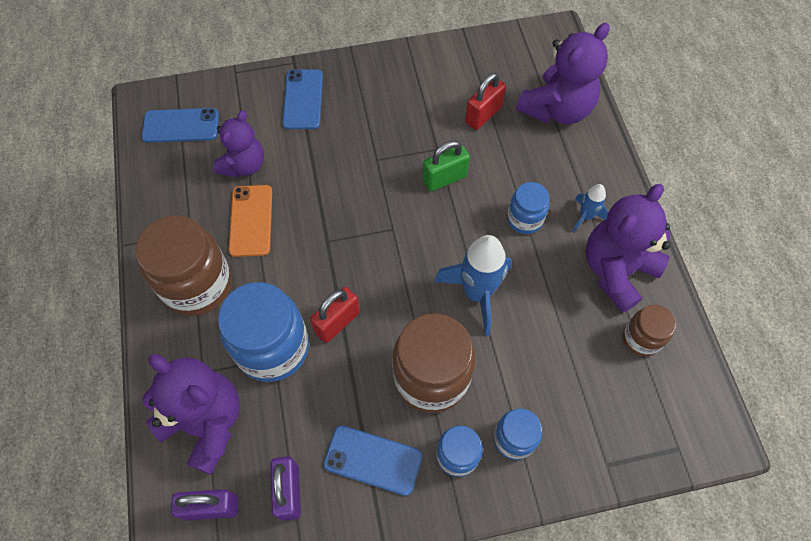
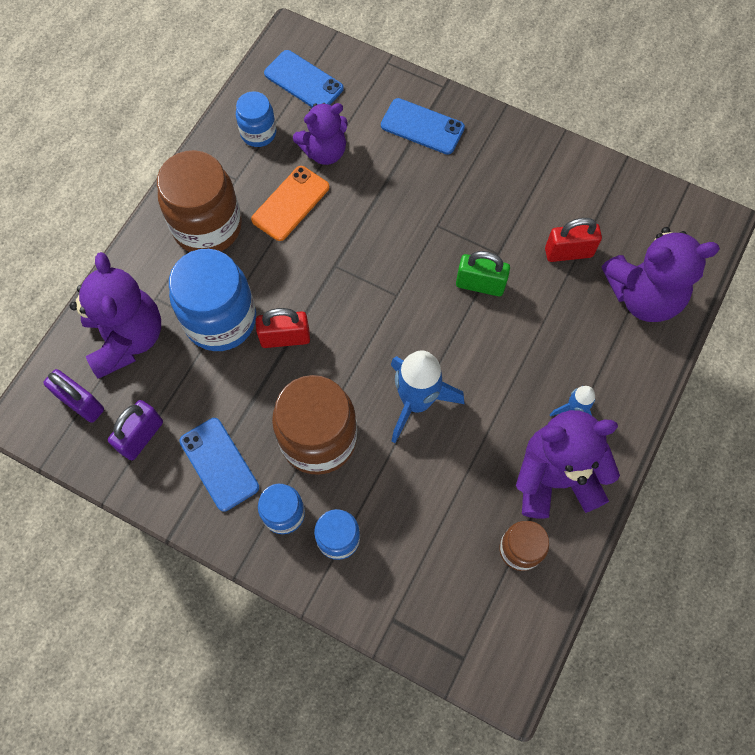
camera: 40 degrees right, 5 degrees up
blue phone [282,69,323,129] -> blue phone turned 75 degrees clockwise [381,98,465,155]
blue jar [507,182,549,234] -> blue jar moved to [236,91,276,147]

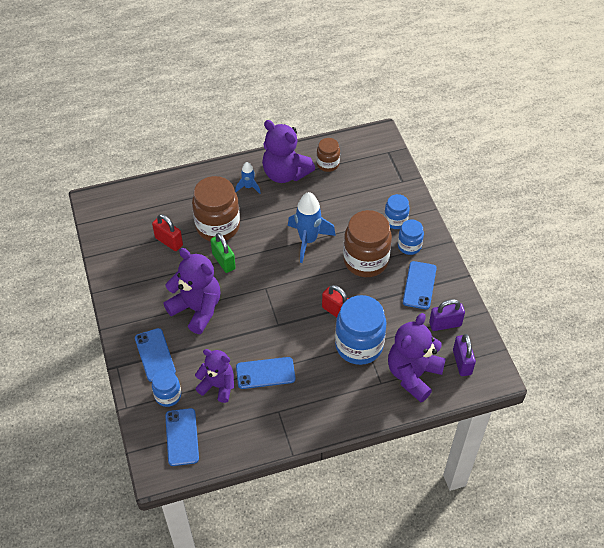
camera: 135 degrees left, 15 degrees down
brown jar [157,150,242,252] -> brown jar moved to [192,176,240,242]
blue jar [236,91,276,147] -> blue jar moved to [152,369,181,407]
orange phone [251,166,329,241] -> blue phone [236,357,295,389]
purple teddy bear [601,227,720,322] -> purple teddy bear moved to [163,248,221,334]

